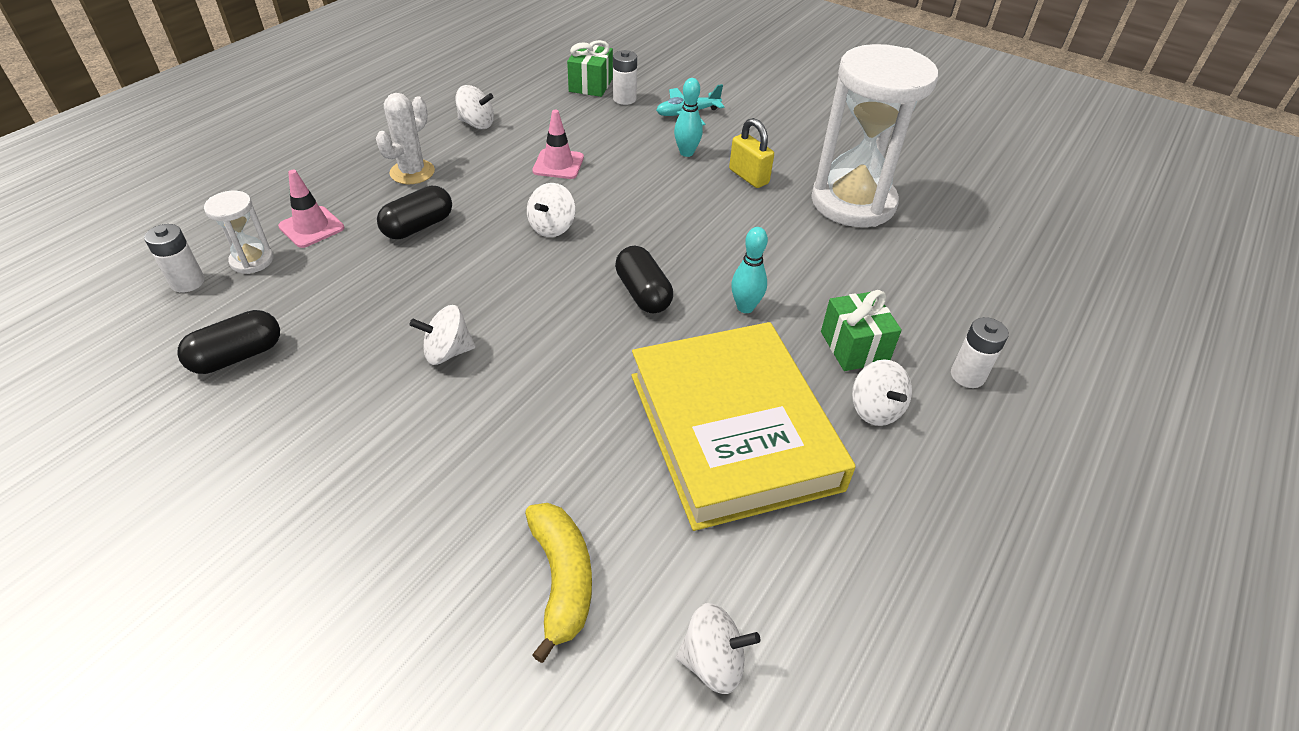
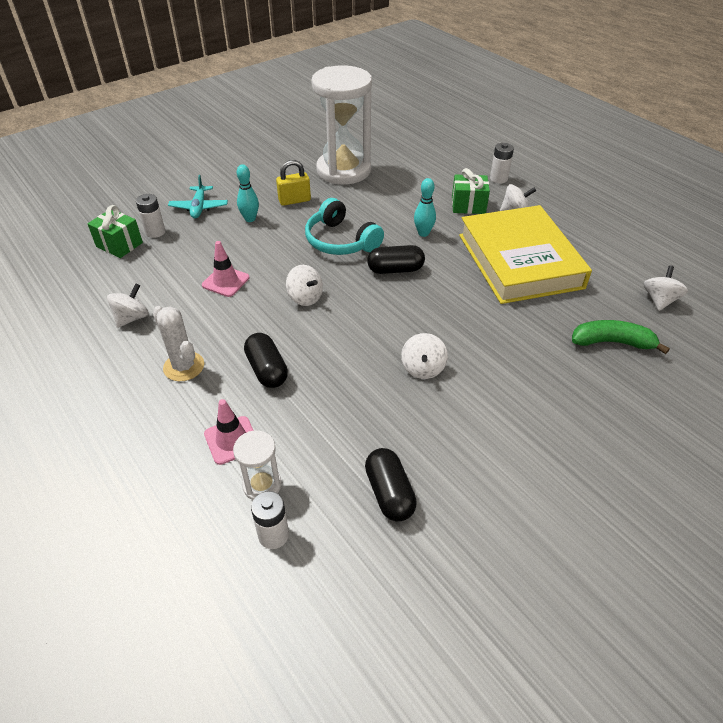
camera: 70 degrees left, 0 degrees up
yellow banana [525,503,592,663] -> green banana [572,320,670,354]
yellow book [631,322,856,531] -> yellow book turned 75 degrees clockwise [459,205,592,304]
none -> turquoise headphones [305,198,384,255]

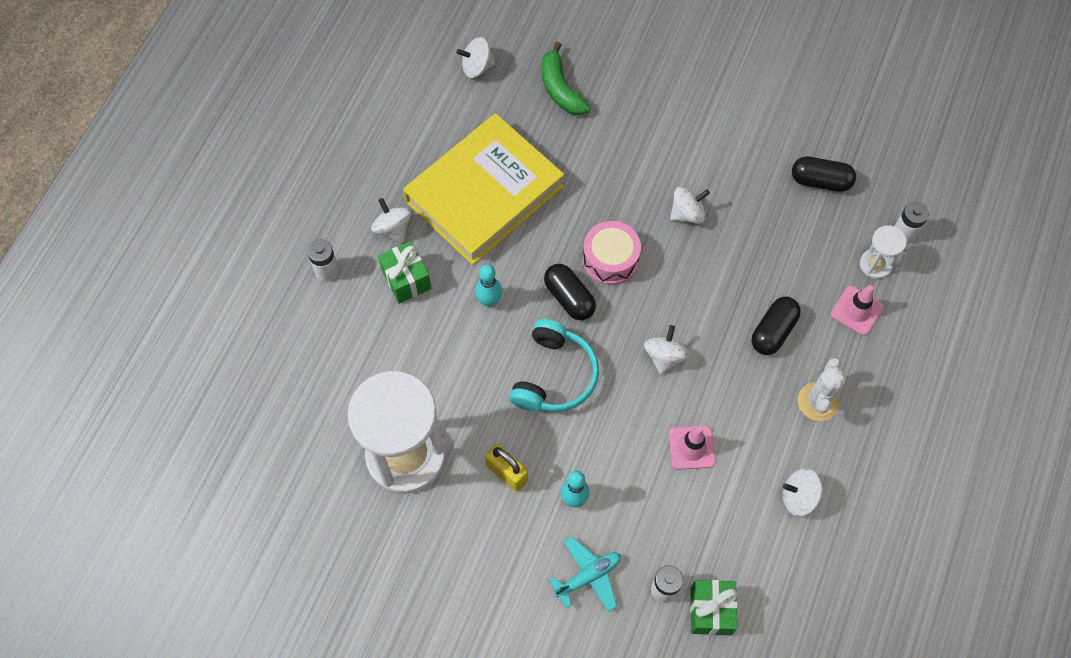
camera: 120 degrees left, 20 degrees up
black capsule [365,448,417,522] -> black capsule turned 60 degrees clockwise [792,157,856,192]
none -> pink drum [583,221,641,285]

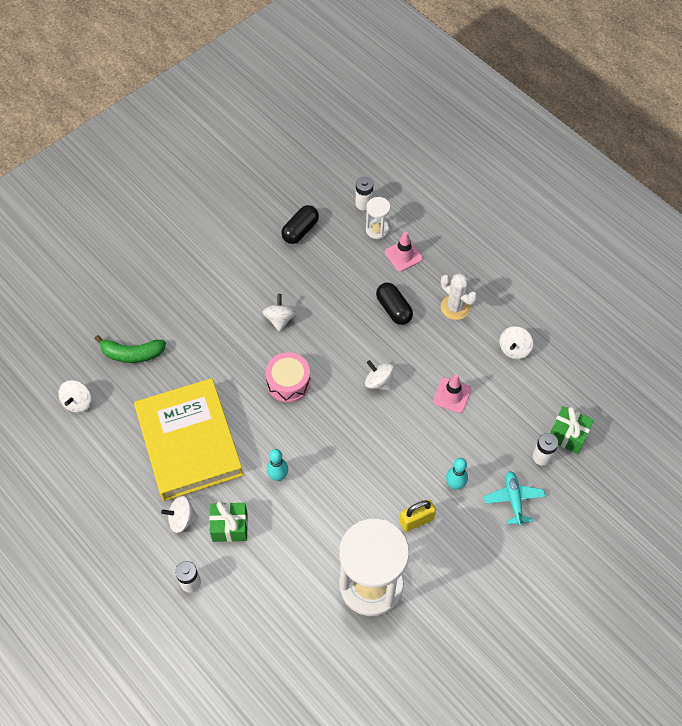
camera: 65 degrees left, 5 degrees down
turquoise headphones [509,319,599,412] -> none
black capsule [544,264,596,320] -> none

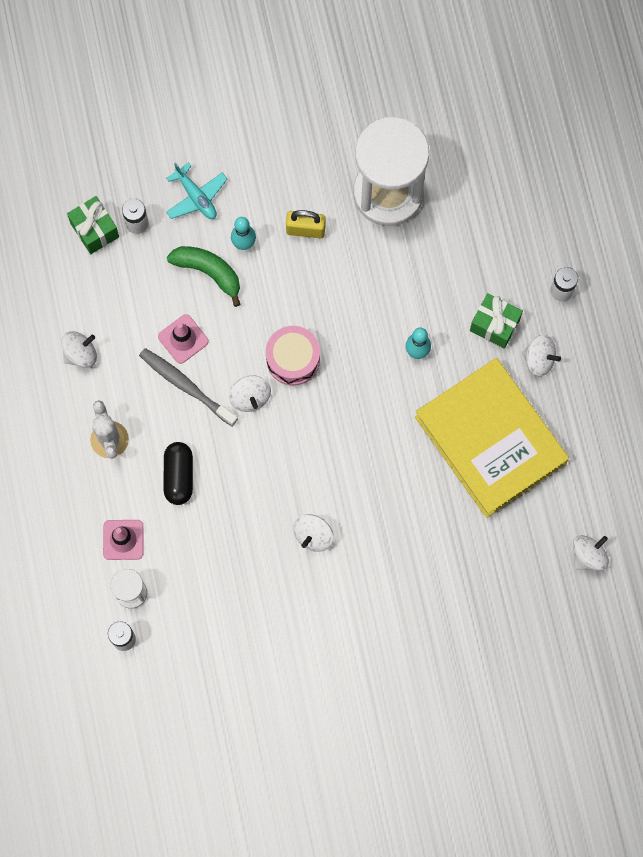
camera: 150 degrees left, 15 degrees up
green banana [95,335,166,363] -> green banana moved to [167,246,241,307]
yellow book [134,378,243,501] -> yellow book turned 45 degrees counterclockwise [415,358,569,518]
pink drum [266,352,311,402] -> pink drum moved to [266,326,320,385]
black capsule [281,205,319,244] -> none
turquoise plane [484,471,546,526] -> turquoise plane turned 60 degrees counterclockwise [166,162,227,219]
none -> grey toothbrush [139,348,238,426]

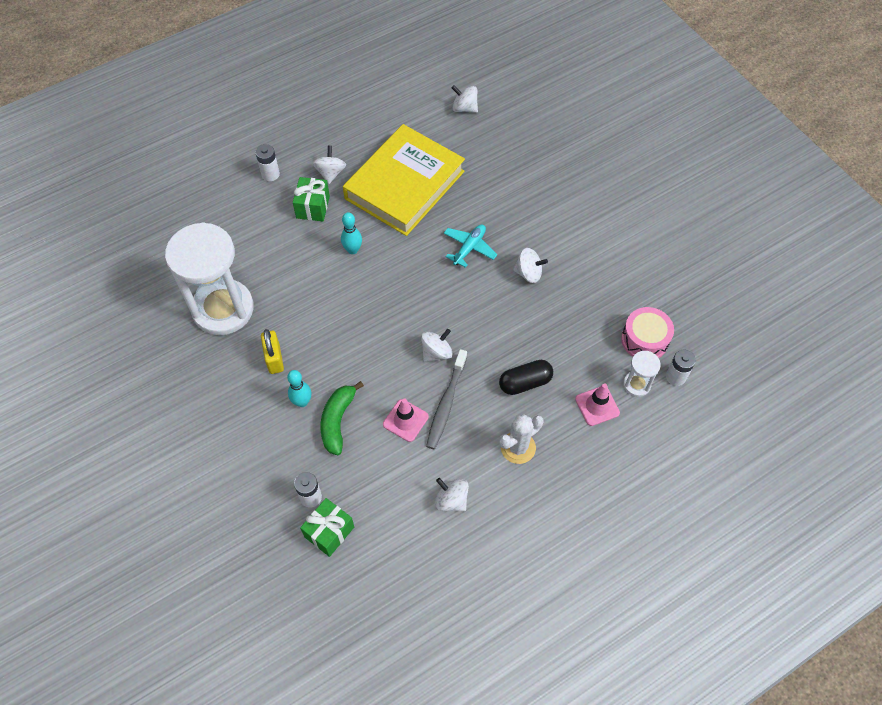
camera: 110 degrees left, 15 degrees down
turquoise plane [166,162,227,219] -> turquoise plane moved to [444,225,497,268]
pink drum [266,326,320,385] -> pink drum moved to [621,307,674,358]

